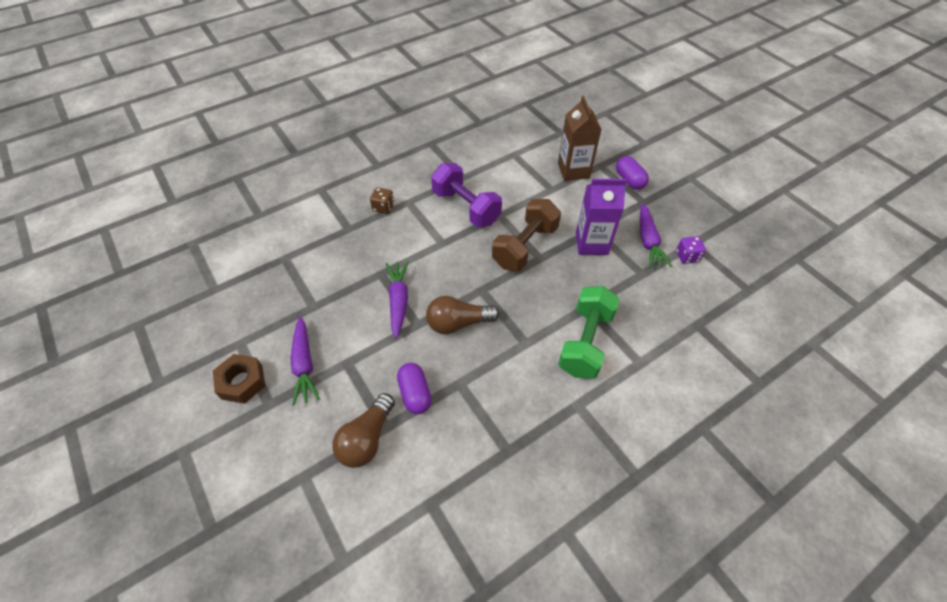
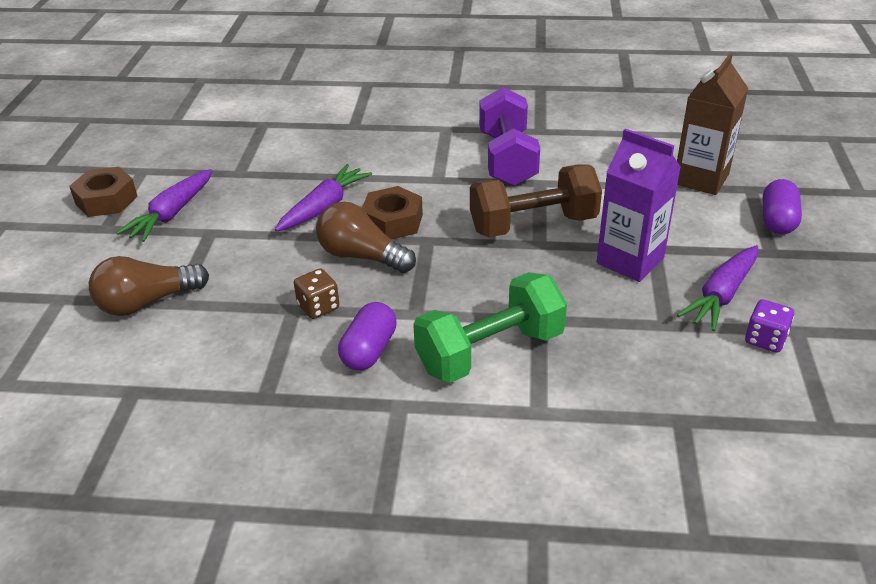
camera: 40 degrees right, 15 degrees down
brown dice [370,187,394,214] -> brown dice moved to [294,268,339,319]
purple capsule [397,363,432,414] -> purple capsule moved to [338,302,397,371]
none -> brown nut [362,186,423,239]

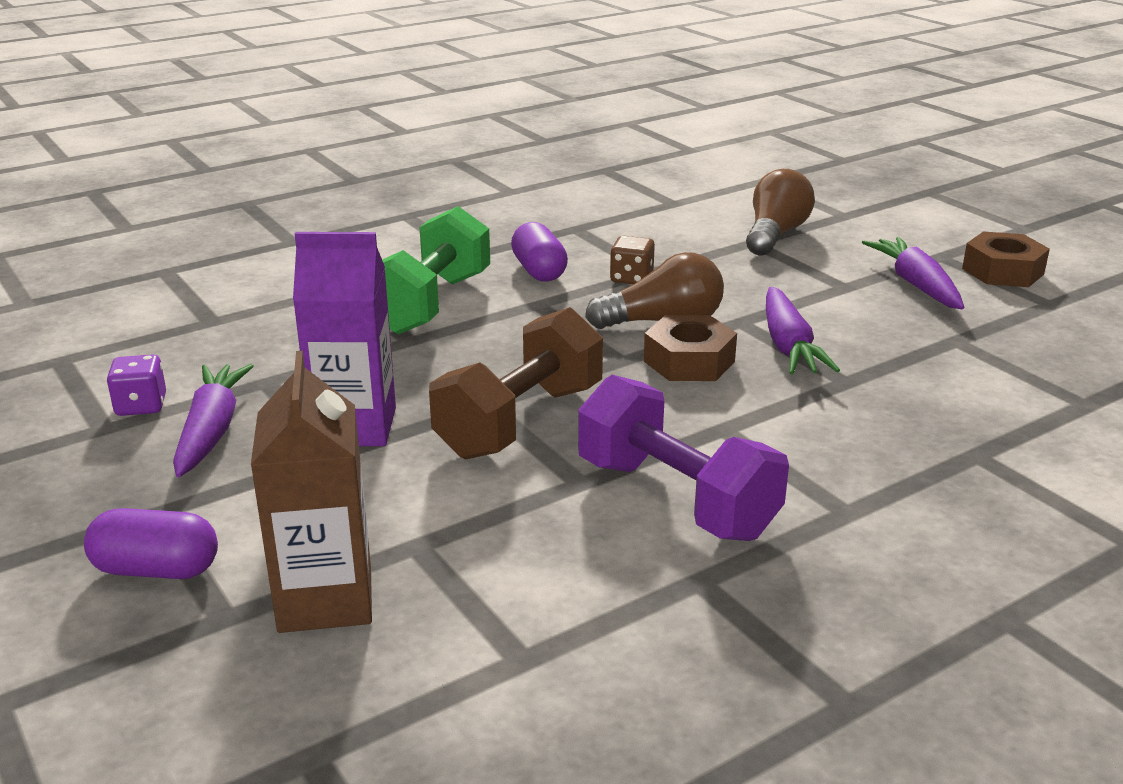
camera: 140 degrees right, 10 degrees down
purple capsule [763,179,802,234] -> purple capsule turned 60 degrees counterclockwise [84,508,218,579]

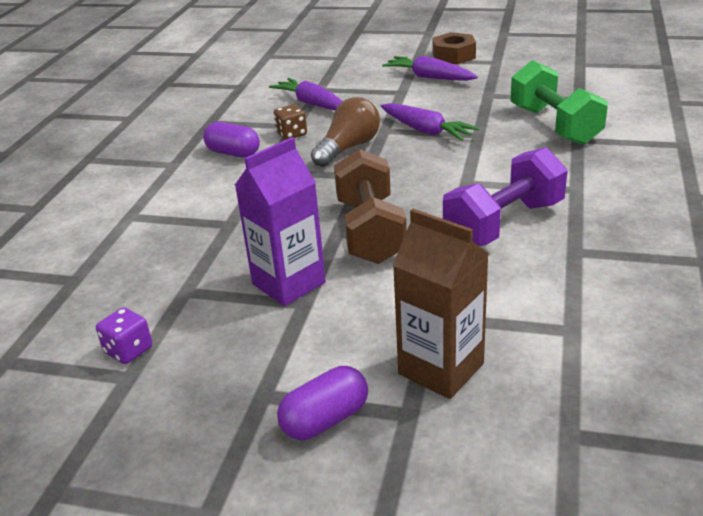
camera: 40 degrees left, 5 degrees up
purple carrot [173,364,254,477] -> purple carrot moved to [269,78,343,110]
green dumbbell [382,206,490,334] -> green dumbbell moved to [510,60,608,145]
purple dumbbell [578,375,789,541] -> purple dumbbell turned 45 degrees counterclockwise [443,147,568,246]
brown nut [644,315,737,381] -> none
brown light bulb [746,169,815,256] -> none

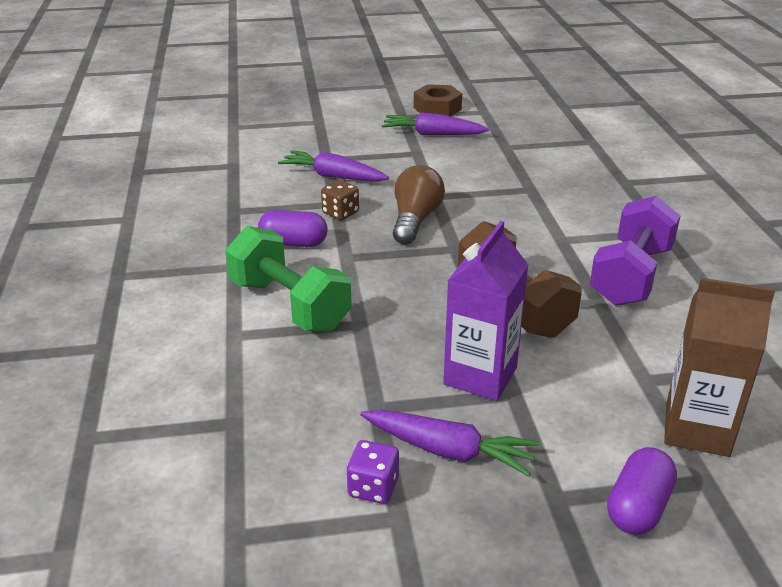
camera: 25 degrees left, 0 degrees up
purple carrot [381,103,480,141] -> purple carrot moved to [361,410,540,476]
green dumbbell [510,60,608,145] -> green dumbbell moved to [225,226,352,332]

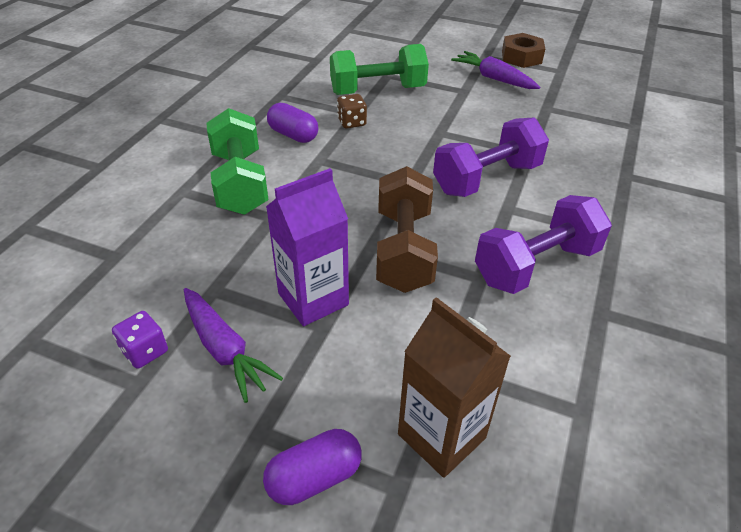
camera: 30 degrees right, 10 degrees up
purple carrot [278,150,389,182] -> green dumbbell [330,44,429,95]
brown light bulb [393,165,445,245] -> none
none -> purple dumbbell [433,117,549,197]

